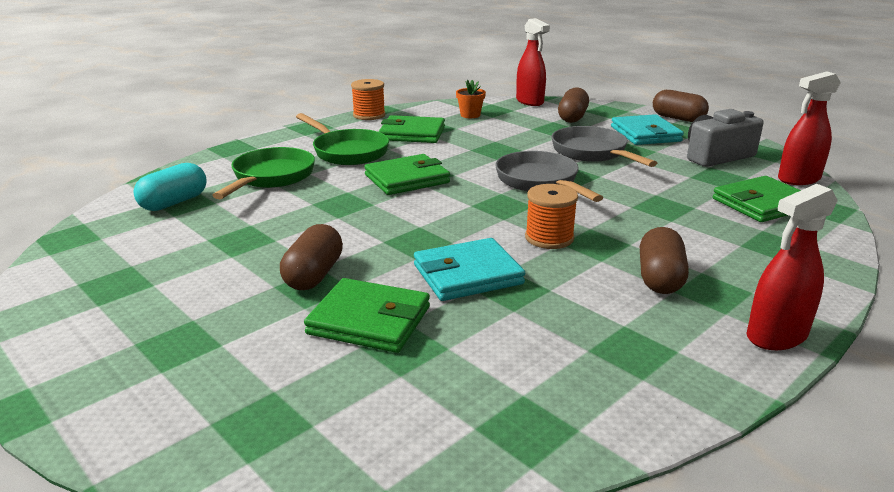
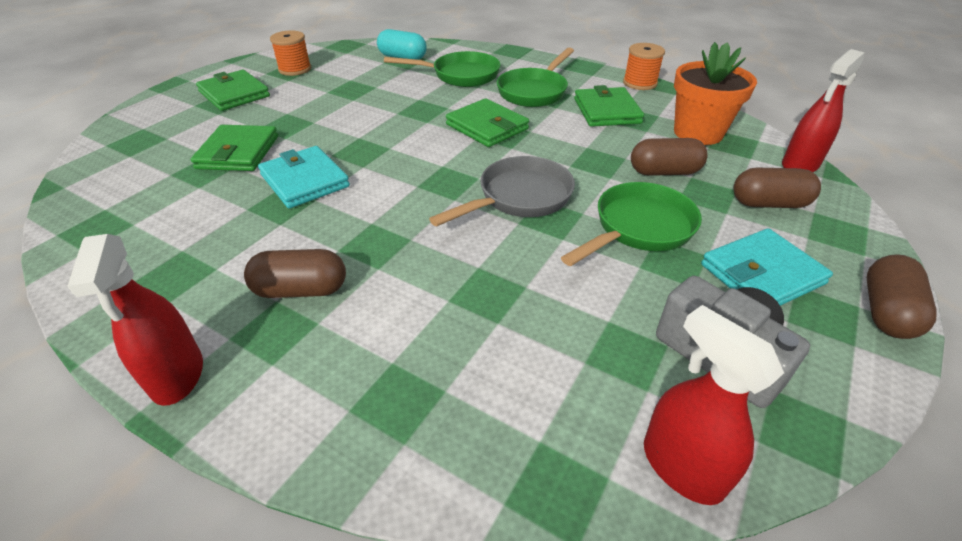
camera: 75 degrees right, 15 degrees up
brown capsule [280,224,343,290] -> brown capsule moved to [631,138,708,176]
orange flower pot [456,80,486,118] -> orange flower pot [674,42,757,145], size x2.01
orange spool [525,184,578,249] -> orange spool moved to [270,30,311,76]
grey pan [552,126,657,167] -> green pan [561,182,702,266]
green wallet [713,176,801,222] -> green wallet moved to [196,70,270,111]
red spray bottle [747,184,838,350] -> red spray bottle turned 150 degrees counterclockwise [67,234,203,406]

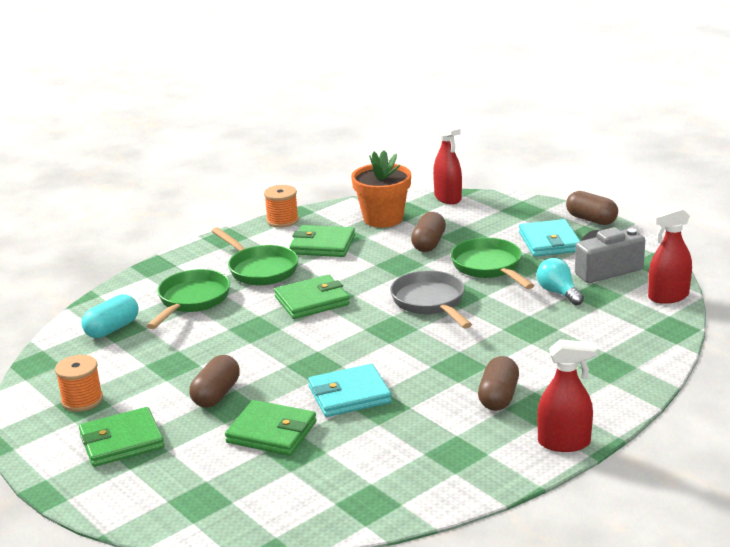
camera: 70 degrees left, 15 degrees down
brown capsule [733,168,821,208] -> brown capsule moved to [190,355,240,408]
none -> turquoise light bulb [537,258,584,305]

